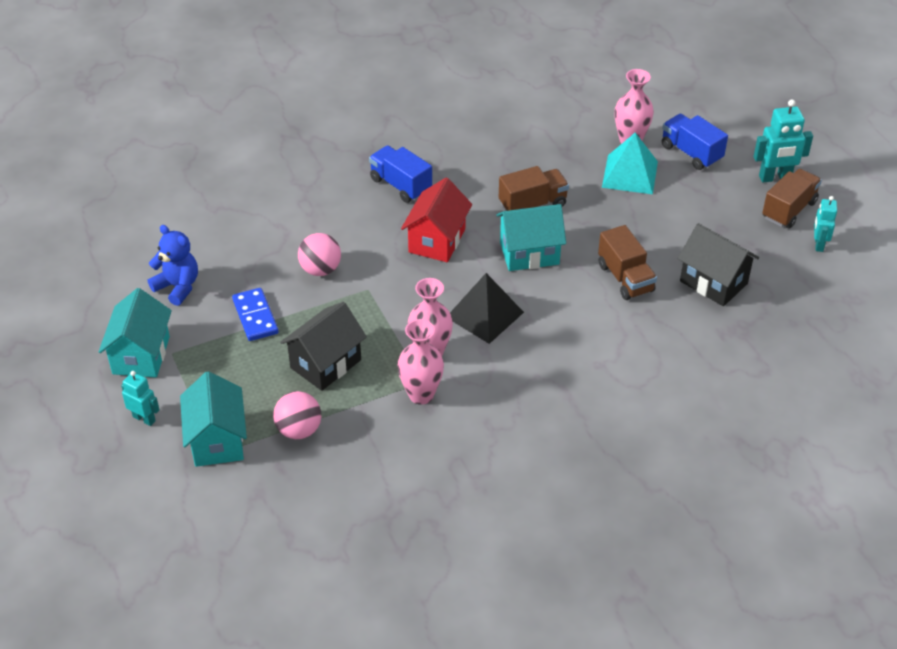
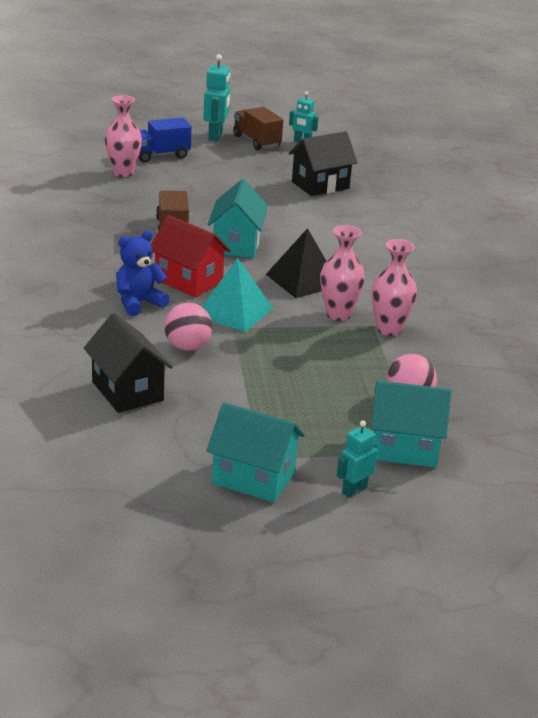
camera: 75 degrees left, 15 degrees down
blue teddy bear [148,225,198,306] -> blue teddy bear moved to [116,230,169,316]
blue domino [232,288,279,341] -> none
black house [280,302,367,391] -> black house moved to [84,313,173,413]
blue truck [369,145,432,203] -> none
brown truck [598,225,657,300] -> none
turquoise pyramid [602,132,658,194] -> turquoise pyramid moved to [202,258,273,332]

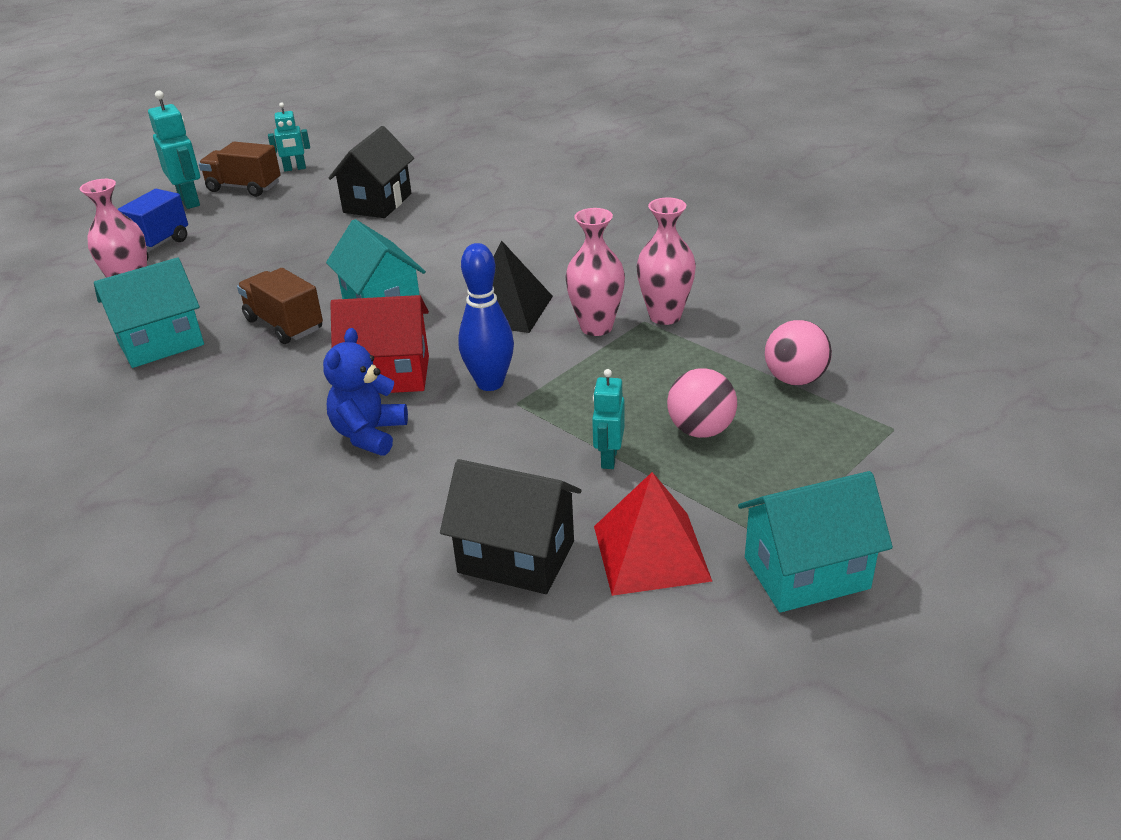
camera: 35 degrees left, 5 degrees up
pink ball [164,303,212,351] -> pink ball moved to [667,368,737,438]
turquoise pyramid [202,258,273,332] -> blue bowling pin [458,243,514,391]
turquoise robot [337,420,377,498] -> turquoise robot moved to [592,369,625,469]
turquoise house [371,380,452,468] -> turquoise house moved to [94,257,204,368]
none -> red pyramid [594,472,712,596]

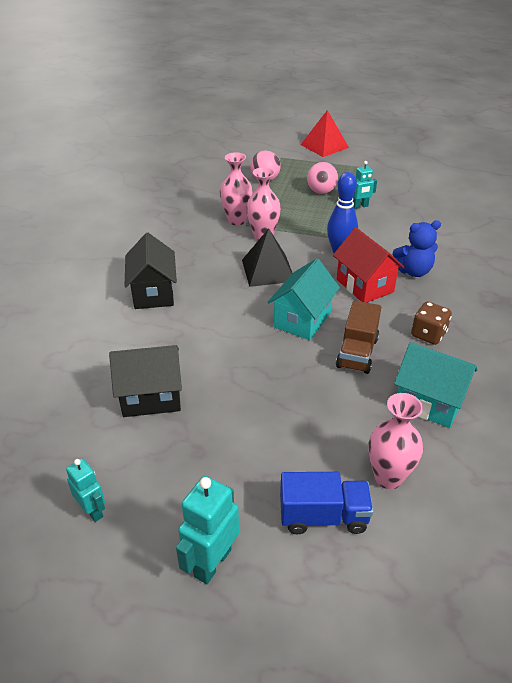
camera: 120 degrees left, 5 degrees up
brown truck [199,142,281,197] -> none
black house [440,459,581,594] -> black house moved to [125,233,177,309]
red pyramid [594,472,712,596] -> red pyramid moved to [301,110,349,157]
turquoise house [738,471,893,613] -> none
none -> brown dice [411,301,452,345]

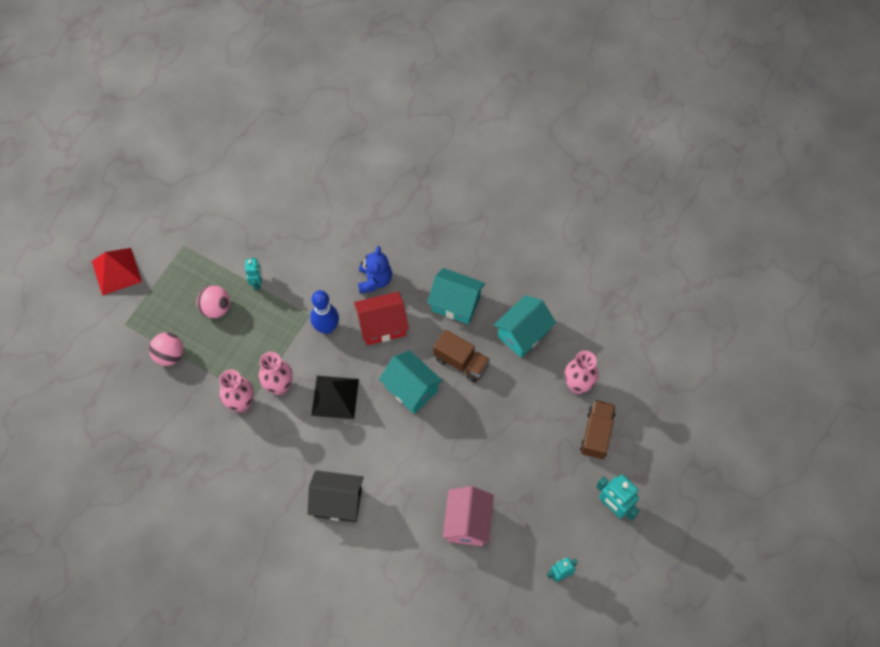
camera: 75 degrees left, 25 degrees up
black house [109,345,182,417] -> pink house [443,486,494,546]
blue truck [280,472,374,534] -> brown truck [580,400,616,459]
brown dice [411,301,452,345] -> turquoise house [427,268,485,324]

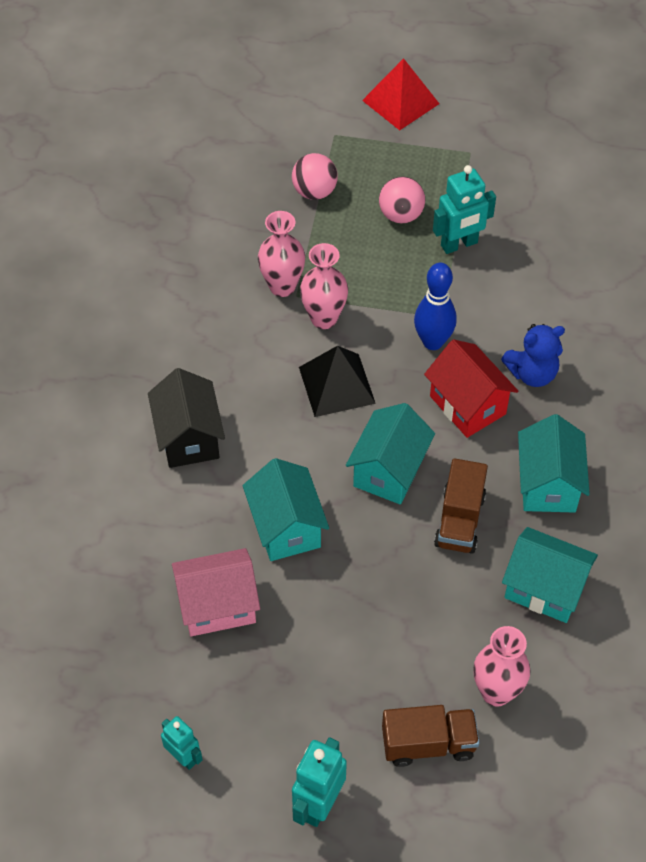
camera: 70 degrees right, 10 degrees down
turquoise robot [245,258,262,290] -> turquoise robot [433,165,496,254], size x1.58
none -> turquoise house [243,458,329,561]

